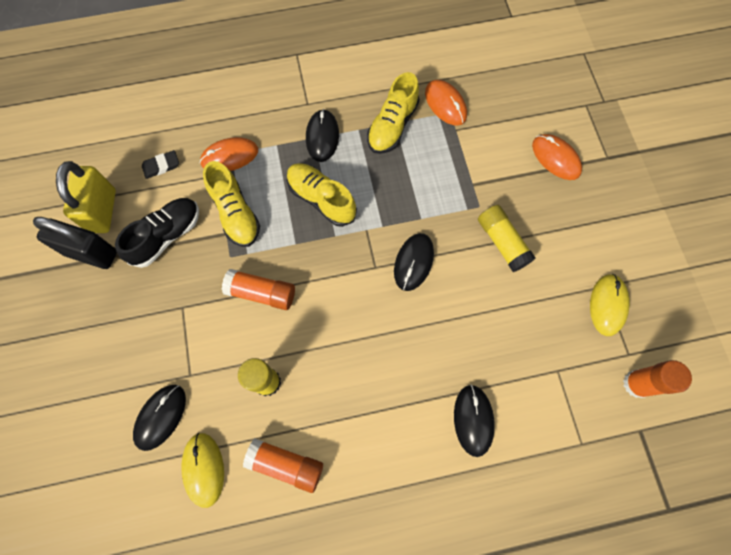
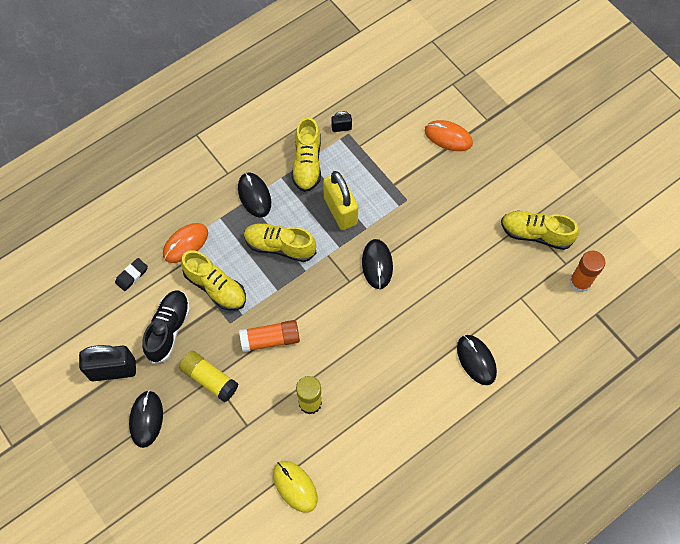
camera: 25 degrees left, 5 degrees down
yellow padlock [56,161,116,233] -> yellow padlock moved to [323,171,358,230]
black mouse [133,385,186,451] -> black mouse moved to [129,390,163,448]
orange glue stick [243,438,323,493] -> none
orange mouse [425,80,467,126] -> black padlock [331,111,352,132]
yellow glue stick [478,205,536,272] -> yellow glue stick moved to [179,351,239,403]
yellow mouse [590,274,630,336] -> yellow shoe [501,211,579,250]

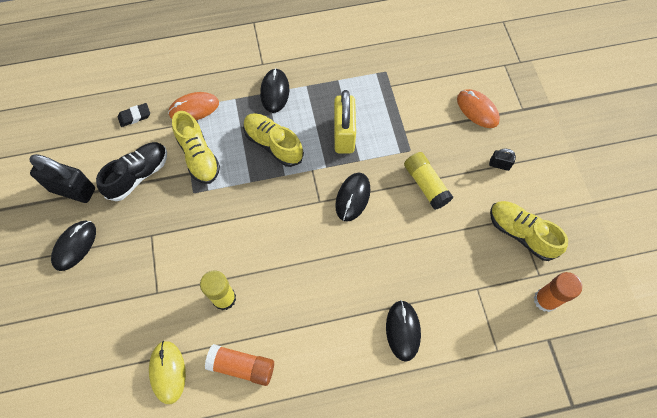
camera: 25 degrees right, 0 degrees up
yellow glue stick [179,351,239,403] -> yellow glue stick moved to [404,152,453,210]
orange glue stick [239,320,300,352] -> orange glue stick moved to [205,344,274,386]
yellow shoe [292,117,321,192] -> none
black padlock [331,111,352,132] -> black padlock moved to [489,149,516,171]

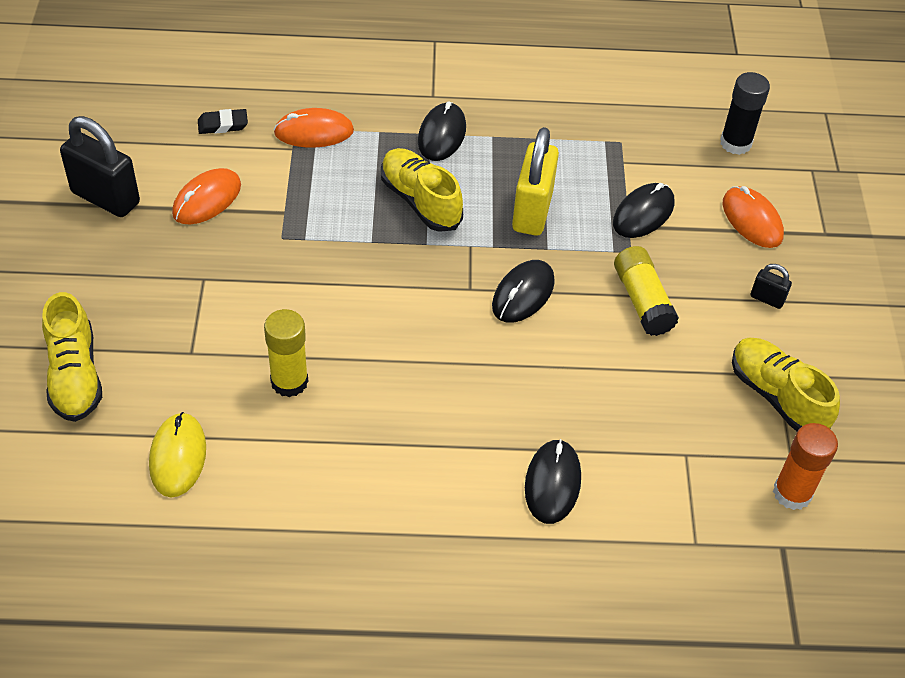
camera: 10 degrees right, 15 degrees down
black mouse [51,221,96,271] -> black mouse moved to [613,183,674,238]
black shoe [96,142,167,201] -> orange mouse [172,168,241,225]
yellow shoe [172,111,220,184] -> yellow shoe moved to [42,292,102,422]
orange glue stick [205,344,274,386] -> none
none -> black glue stick [720,72,770,155]

